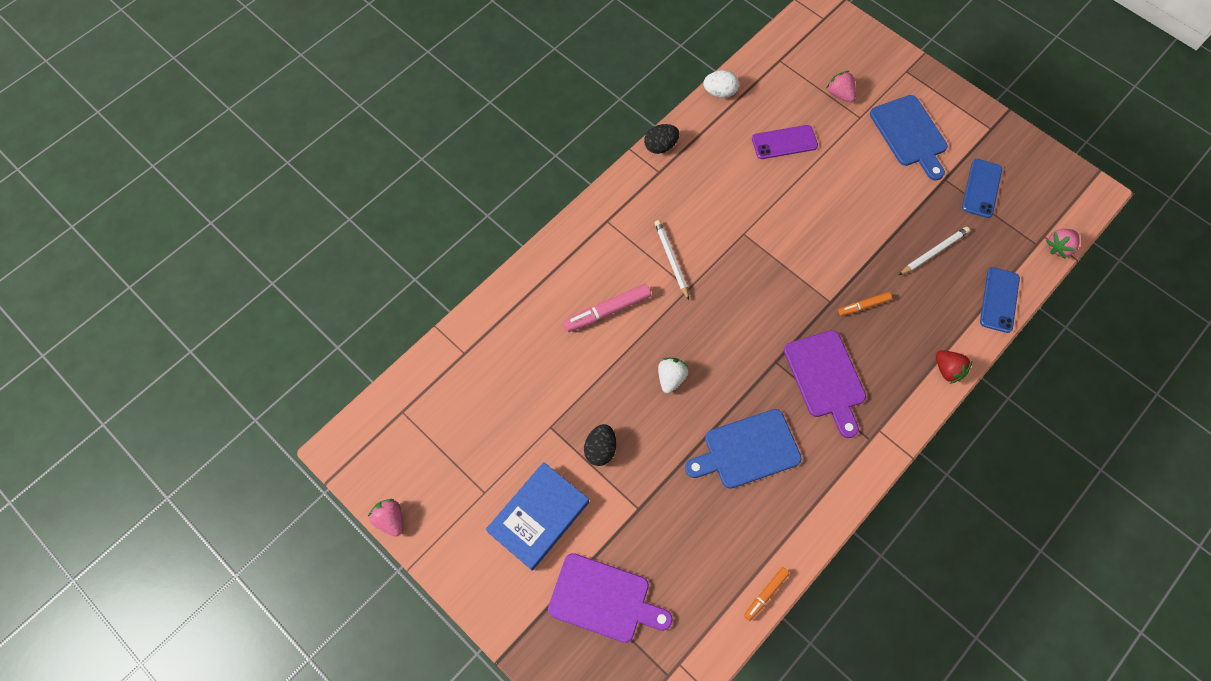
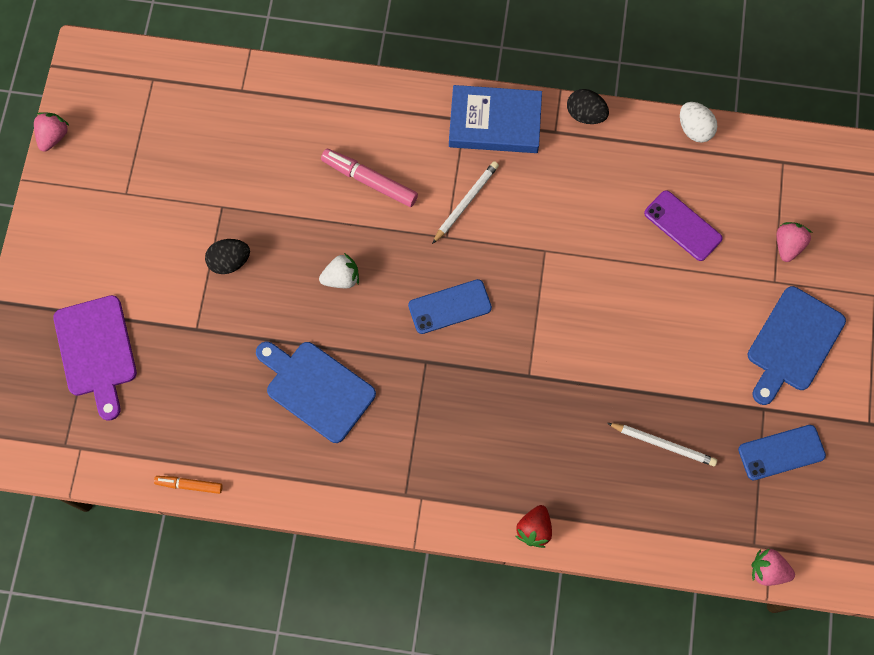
camera: 55 degrees right, 5 degrees up
blue book [486,462,589,571] -> blue book moved to [449,85,542,153]
purple cutting board [784,330,866,438] -> none
orange marker [838,292,892,316] -> none
blue phone [980,267,1020,333] -> blue phone moved to [408,279,492,334]

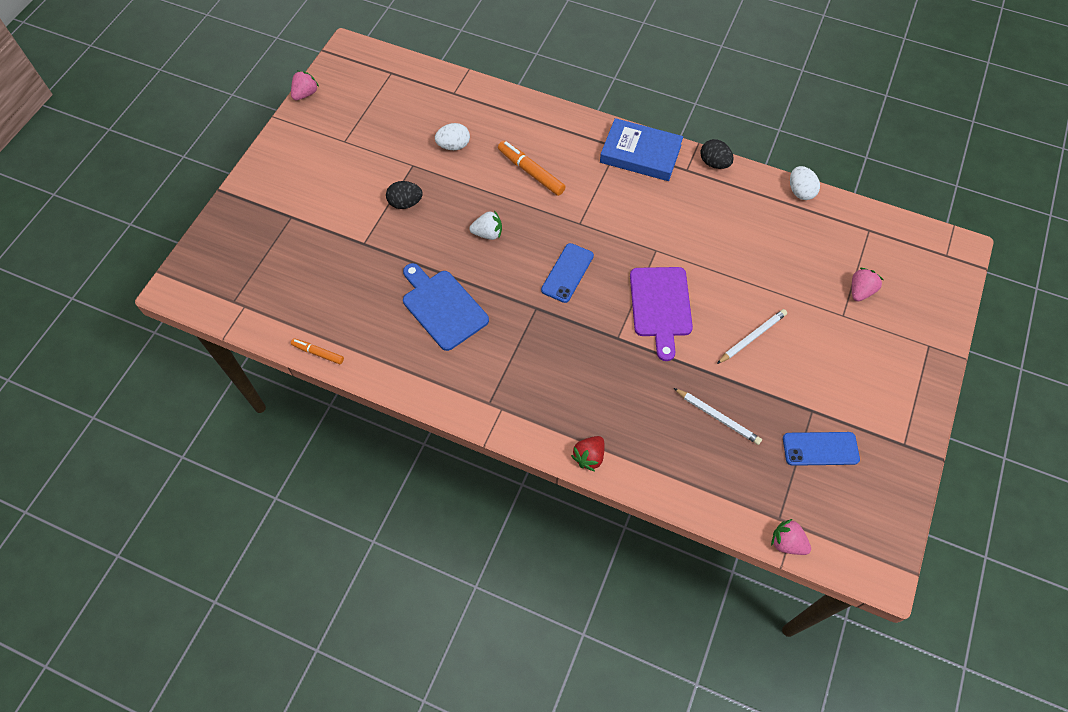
camera: 15 degrees right, 10 degrees down
purple cutting board [53,295,137,421] -> purple cutting board moved to [630,267,693,361]
pink marker [321,149,418,207] -> orange marker [498,141,566,196]
blue phone [408,279,492,334] -> blue phone turned 60 degrees counterclockwise [541,243,594,303]
white pencil [432,161,499,244] -> white pencil moved to [717,309,787,364]
purple phone [644,191,722,261] -> none
blue cutting board [748,286,846,405] -> none
none -> white egg [435,123,470,150]

